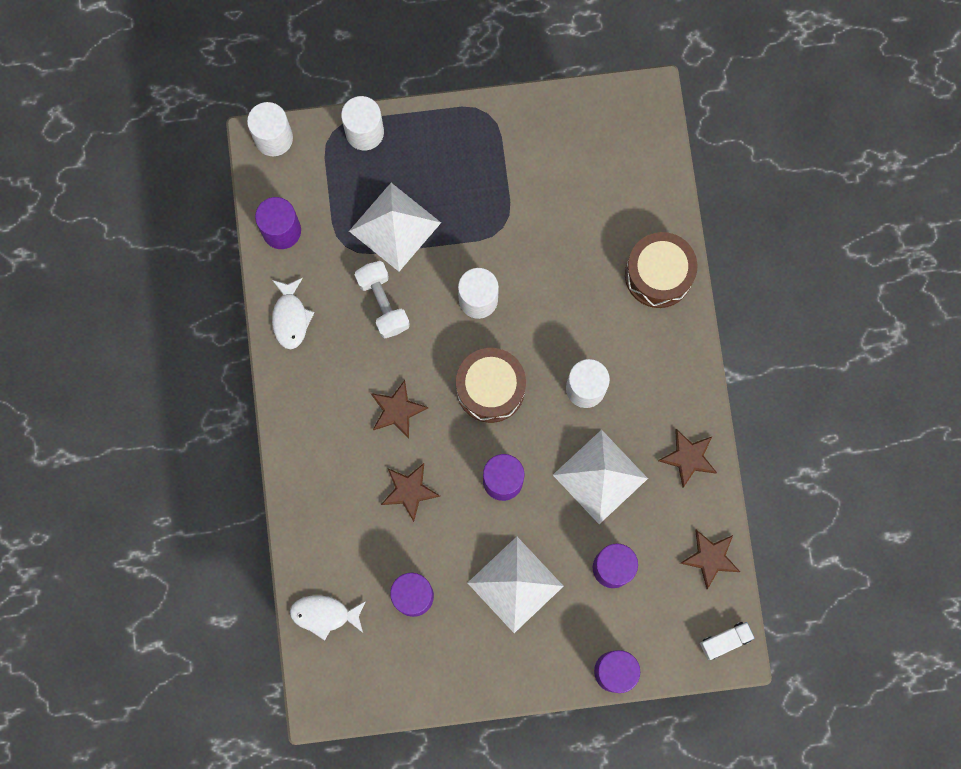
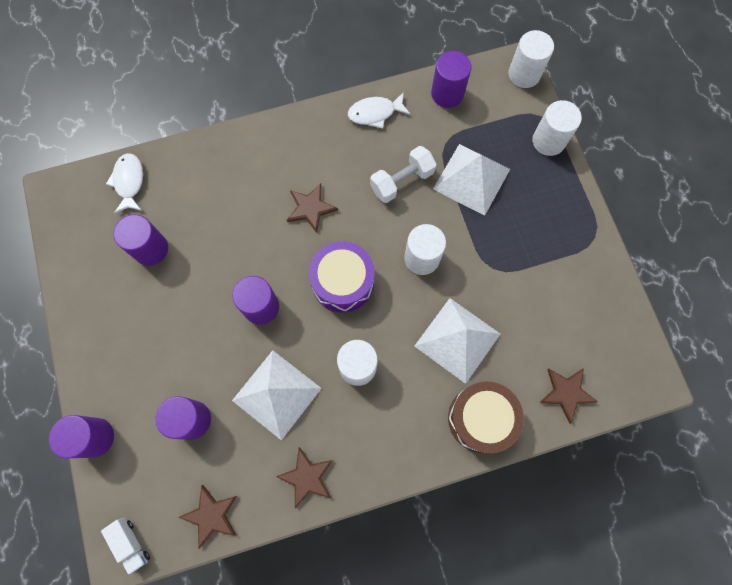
camera: 80 degrees right, 5 degrees down
brown star [381,463,441,522] -> brown star moved to [539,368,598,424]
brown drum [456,348,526,423] -> purple drum [309,241,374,313]
white pyramid [468,537,564,633] -> white pyramid moved to [415,298,500,384]

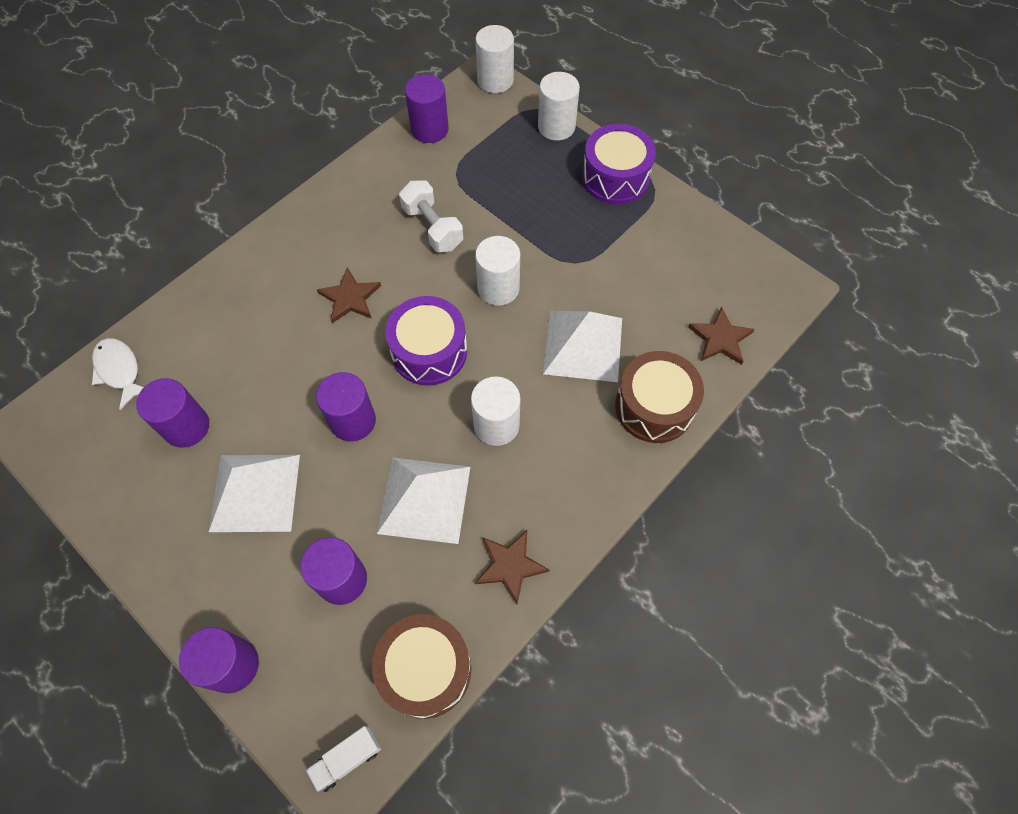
camera: 30 degrees left, 10 degrees down
white truck [101,518,150,575] -> white truck turned 120 degrees clockwise [306,726,381,793]
brown star [178,485,237,549] -> brown drum [372,614,471,719]
white fish [348,92,411,129] -> none
white dumbbell [370,146,436,203] -> white dumbbell turned 60 degrees counterclockwise [399,180,463,252]
white pyramid [433,144,510,216] -> white pyramid moved to [209,455,300,532]
none -> purple drum [582,124,656,205]

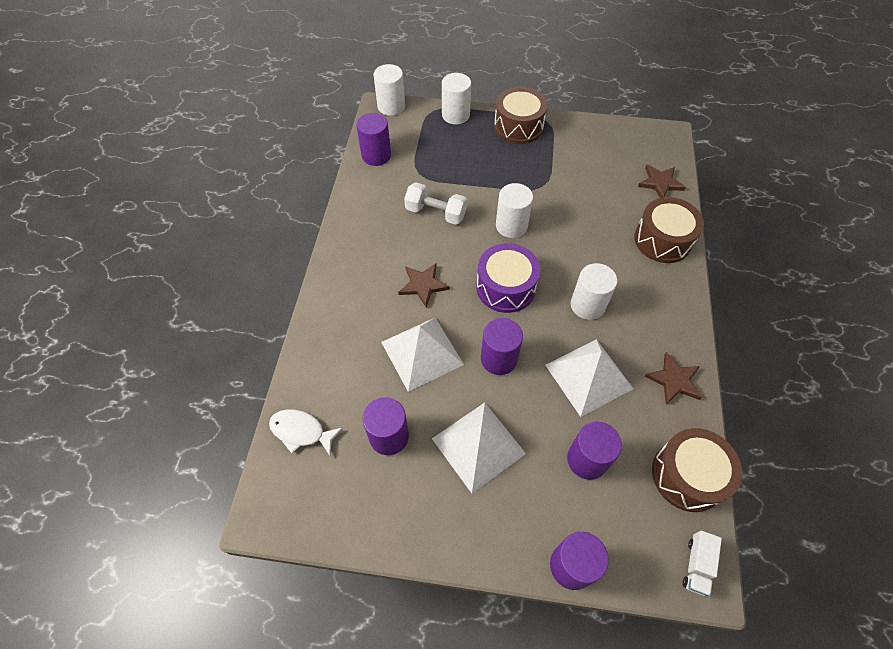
camera: 35 degrees left, 5 degrees down
white pyramid [543,311,622,382] -> white pyramid moved to [381,318,464,392]
purple drum [582,124,656,205] -> brown drum [494,87,548,144]

